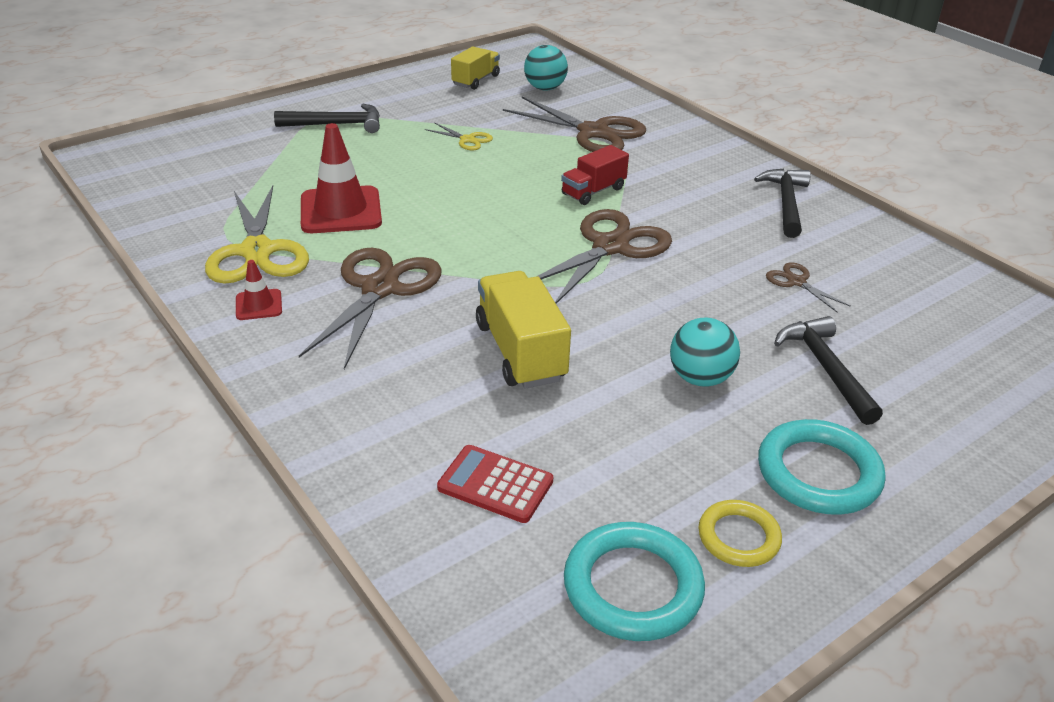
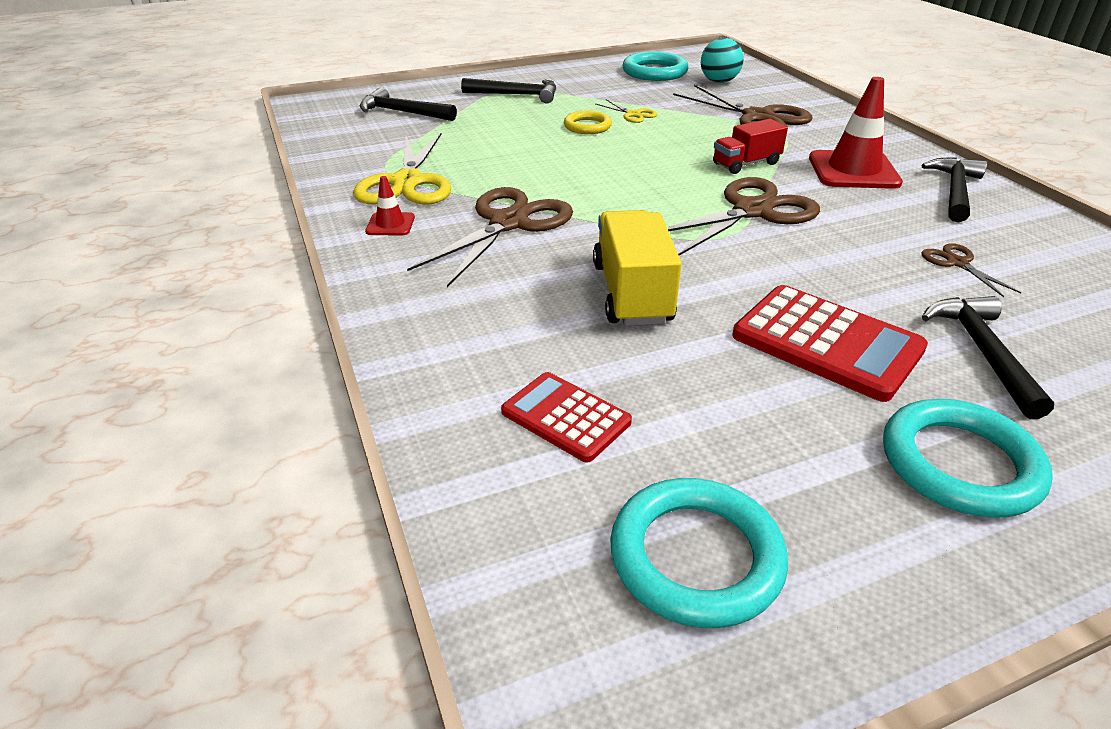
camera: 15 degrees right, 0 degrees up
red traffic cone [301,123,382,233] -> red traffic cone moved to [809,77,903,189]
yellow truck [451,46,500,90] -> turquoise ring [622,51,688,81]
turquoise ball [670,318,740,387] -> red calculator [732,285,928,402]
yellow ring [698,500,782,567] -> yellow ring moved to [564,110,612,134]
none -> black hammer [360,87,457,121]

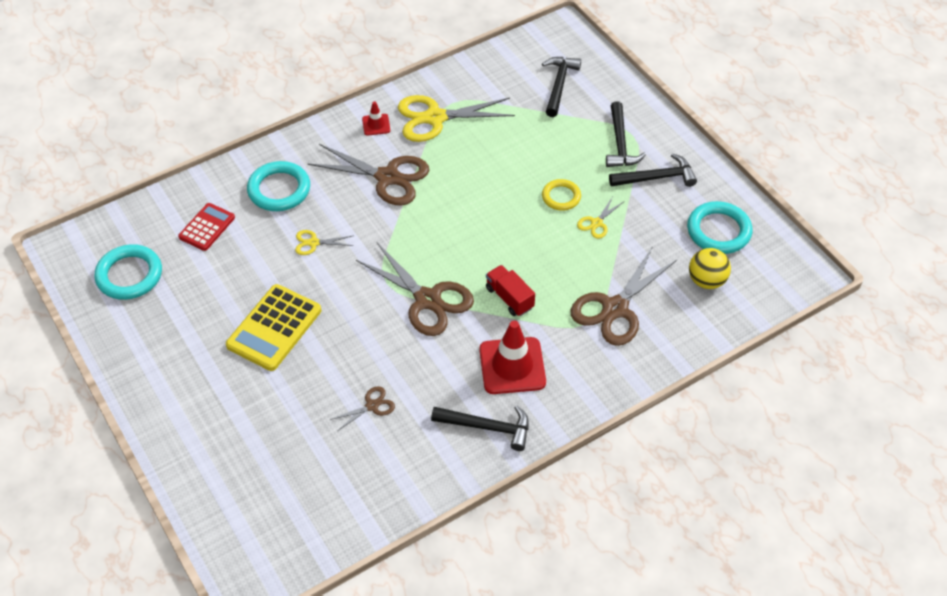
camera: 80 degrees right, 15 degrees up
yellow truck [593,210,682,326] -> yellow scissors [295,230,353,255]
turquoise ball [701,38,744,83] -> yellow ball [689,248,731,289]
red calculator [732,285,928,402] -> yellow calculator [226,284,321,371]
turquoise ring [883,399,1053,518] -> turquoise ring moved to [247,161,310,211]
black hammer [922,296,1054,419] -> black hammer moved to [609,153,697,187]

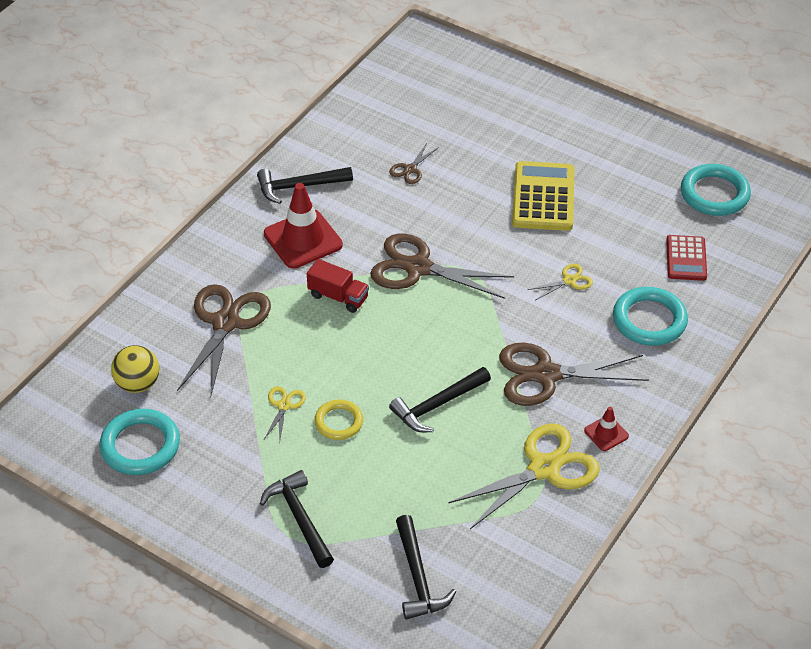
camera: 155 degrees right, 5 degrees down
black hammer [609,153,697,187] -> black hammer moved to [389,367,491,432]

